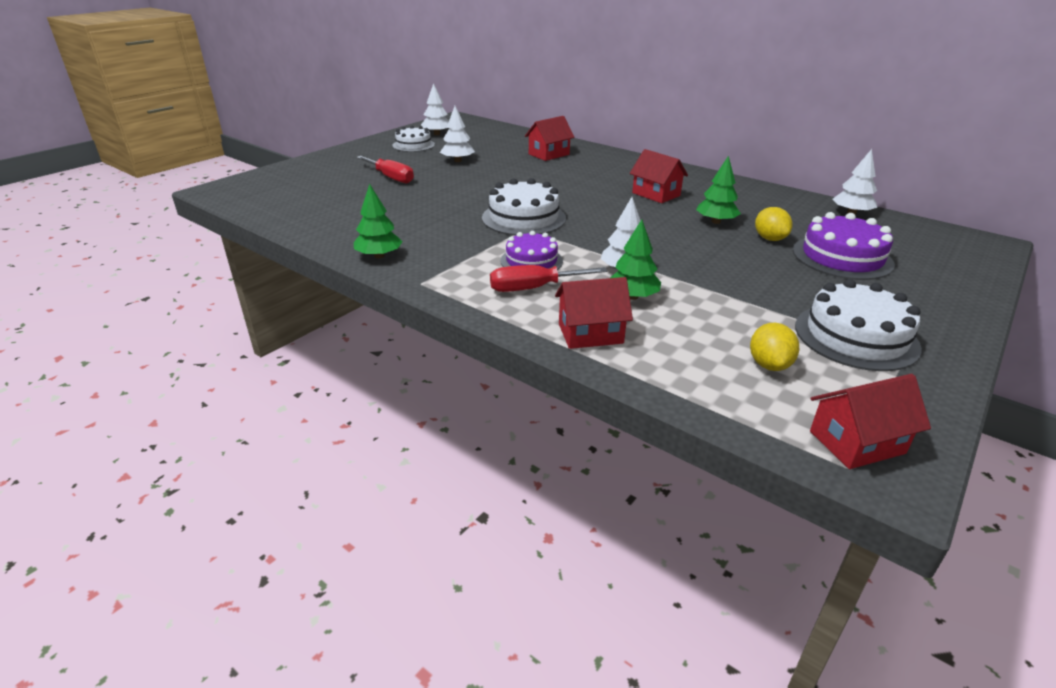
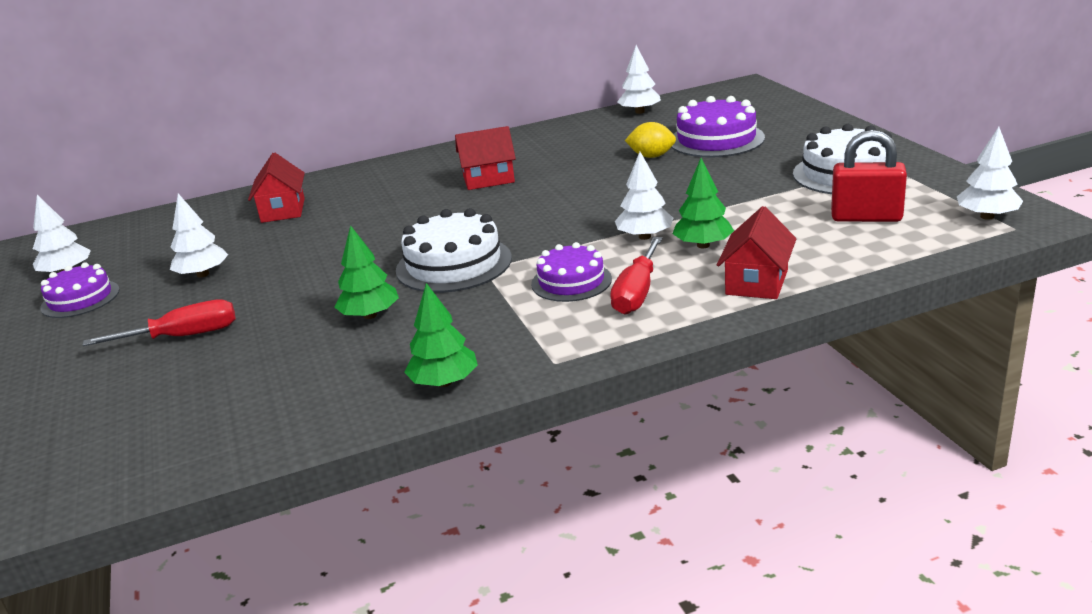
camera: 55 degrees left, 5 degrees down
white cake [392,126,435,152] -> purple cake [40,262,120,318]
green tree [696,156,741,224] -> green tree moved to [334,225,399,319]
yellow lemon [750,323,799,371] -> red padlock [831,130,907,222]
red house [810,374,931,469] -> white tree [957,127,1023,220]

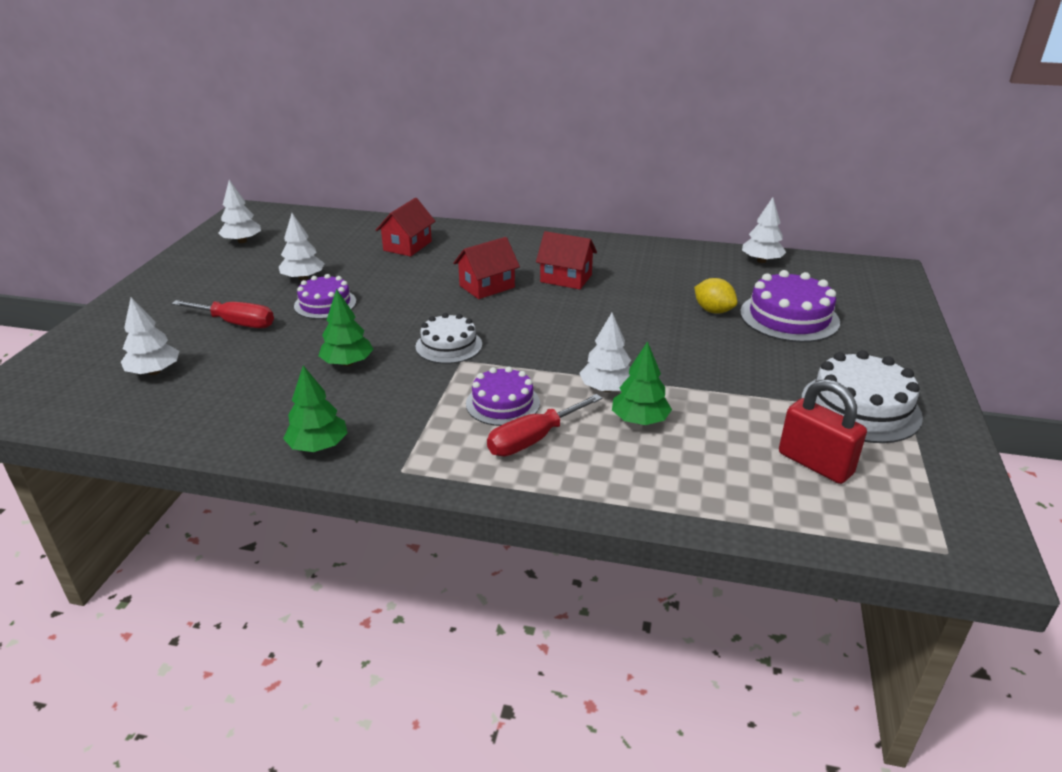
camera: 30 degrees right, 5 degrees up
purple cake [40,262,120,318] -> purple cake moved to [294,274,356,319]
white cake [396,208,512,293] -> white cake [415,313,482,364], size x0.65
red house [717,206,796,299] -> red house moved to [453,237,520,299]
white tree [957,127,1023,220] -> white tree moved to [121,297,179,375]

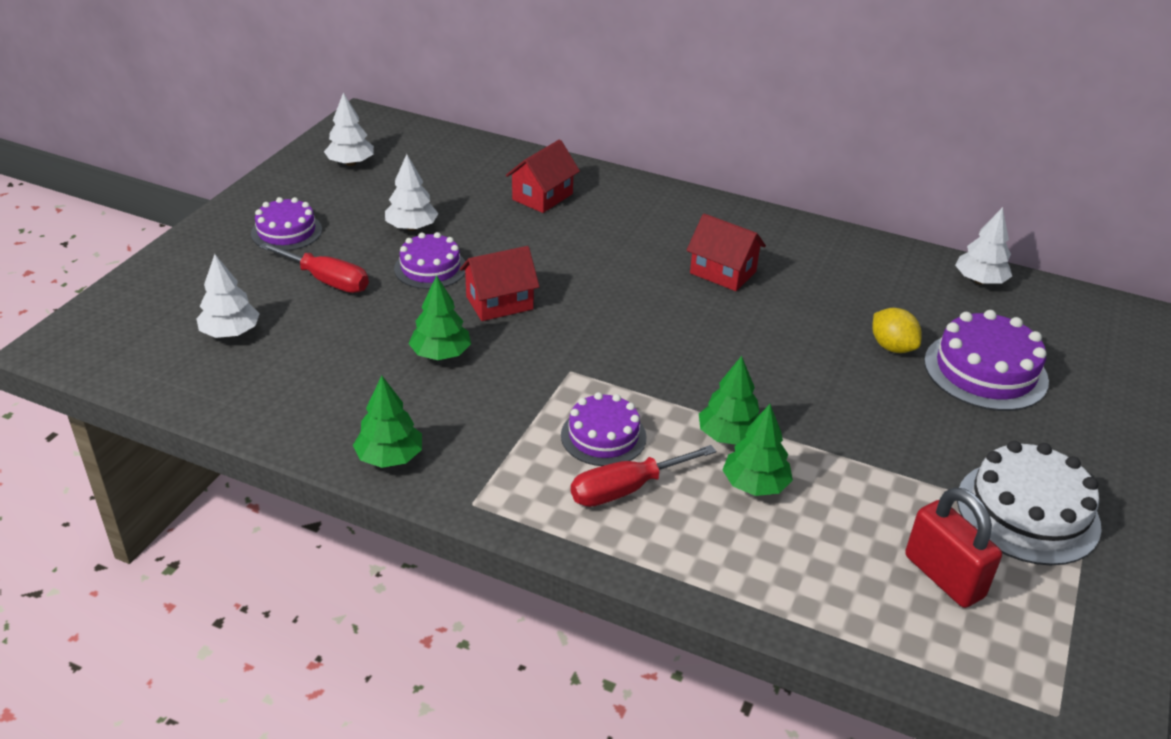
camera: 10 degrees right, 5 degrees up
white cake [415,313,482,364] -> none
red house [453,237,520,299] -> red house moved to [460,246,540,321]
white tree [579,313,631,392] -> green tree [699,356,760,445]
none -> purple cake [251,197,322,251]

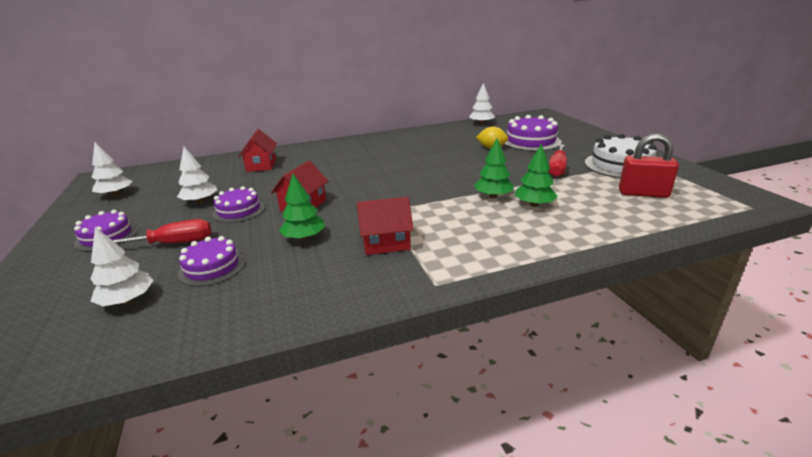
camera: 40 degrees left, 10 degrees down
green tree [353,376,422,468] -> none
purple cake [561,392,647,466] -> purple cake moved to [178,236,245,287]
red screwdriver [571,445,716,507] -> red screwdriver moved to [548,144,567,177]
red house [686,214,766,291] -> red house moved to [357,197,414,255]

